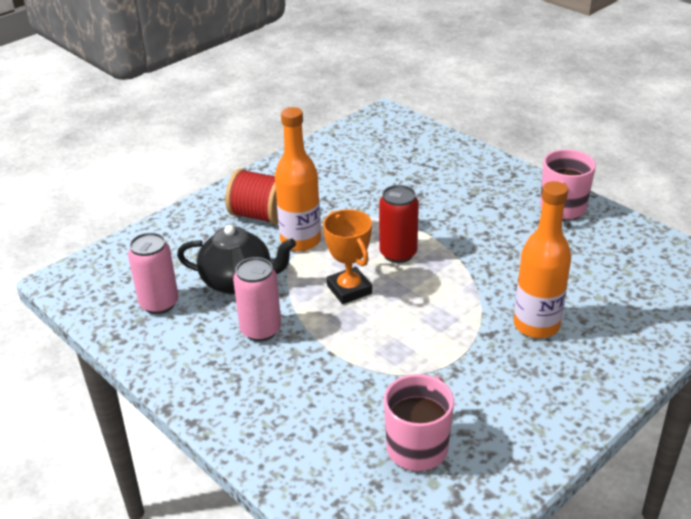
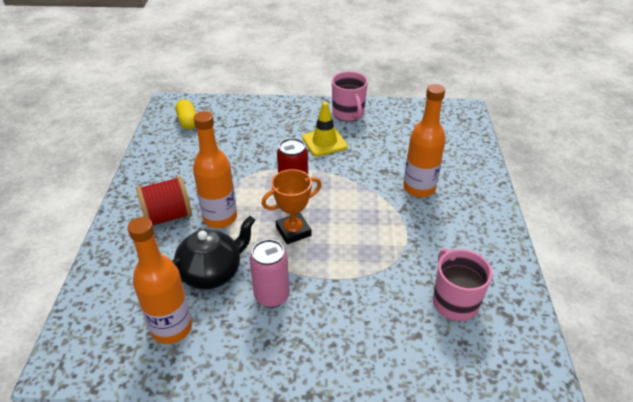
camera: 45 degrees left, 5 degrees up
pink can [128,232,179,314] -> orange bottle [128,217,192,344]
orange trophy [323,209,372,304] -> orange trophy turned 45 degrees counterclockwise [262,169,322,244]
none -> yellow capsule [176,99,196,130]
none -> yellow traffic cone [302,102,348,156]

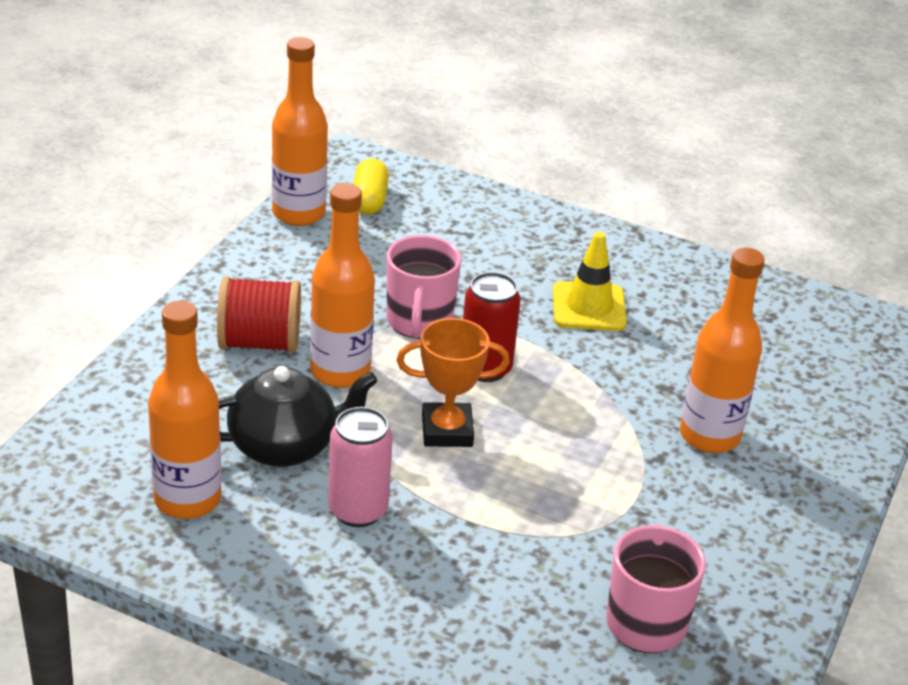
camera: 20 degrees right, 5 degrees down
pink mug [332,71,368,122] -> pink mug moved to [387,235,461,339]
none -> orange bottle [272,37,328,226]

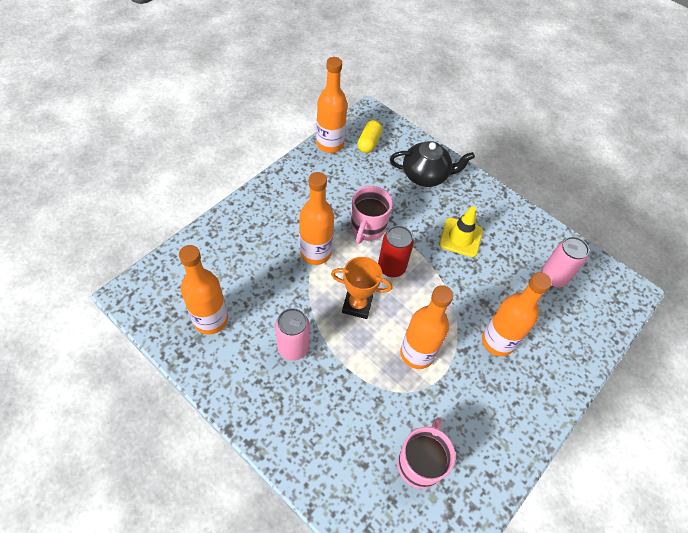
camera: 15 degrees right, 20 degrees up
red spool [217,276,301,353] -> none
black teapot [219,366,378,467] -> black teapot moved to [390,141,475,187]
none -> orange bottle [400,285,453,369]
none -> pink can [541,237,589,287]

